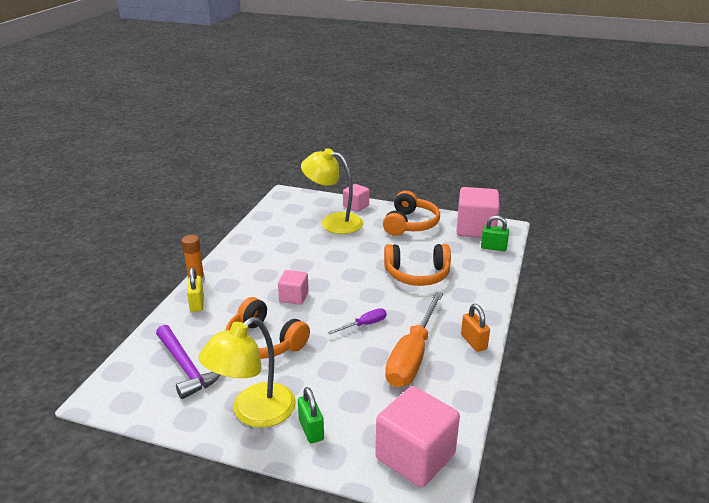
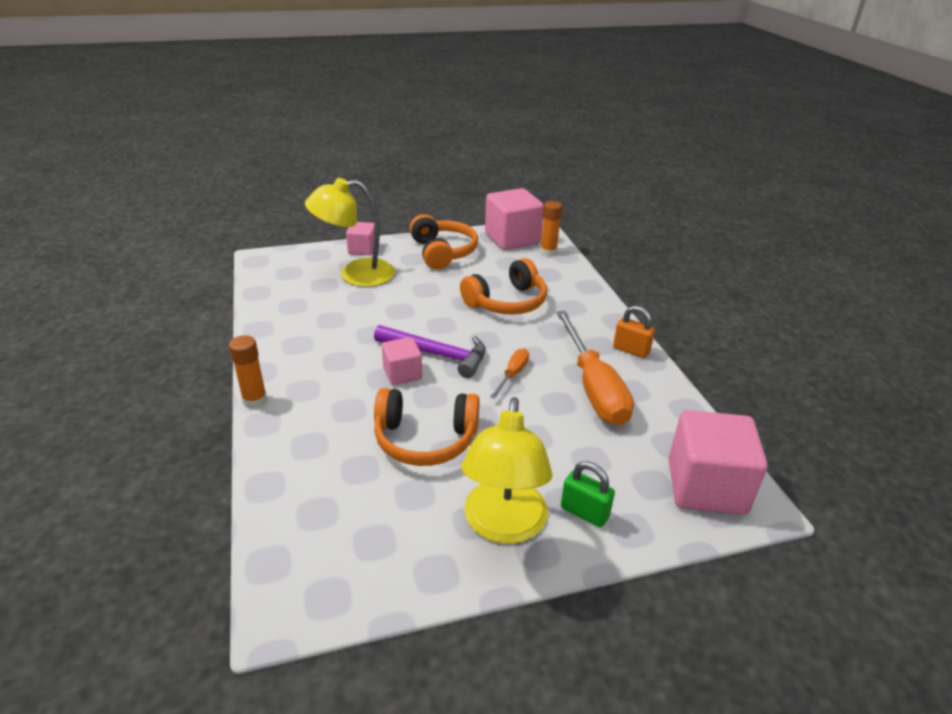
camera: 35 degrees left, 5 degrees up
purple hammer [156,325,220,399] -> purple hammer moved to [374,325,486,378]
yellow padlock [187,267,204,312] -> none
purple screwdriver [328,308,387,334] -> orange screwdriver [490,349,529,399]
green padlock [481,215,509,251] -> orange glue stick [540,201,562,256]

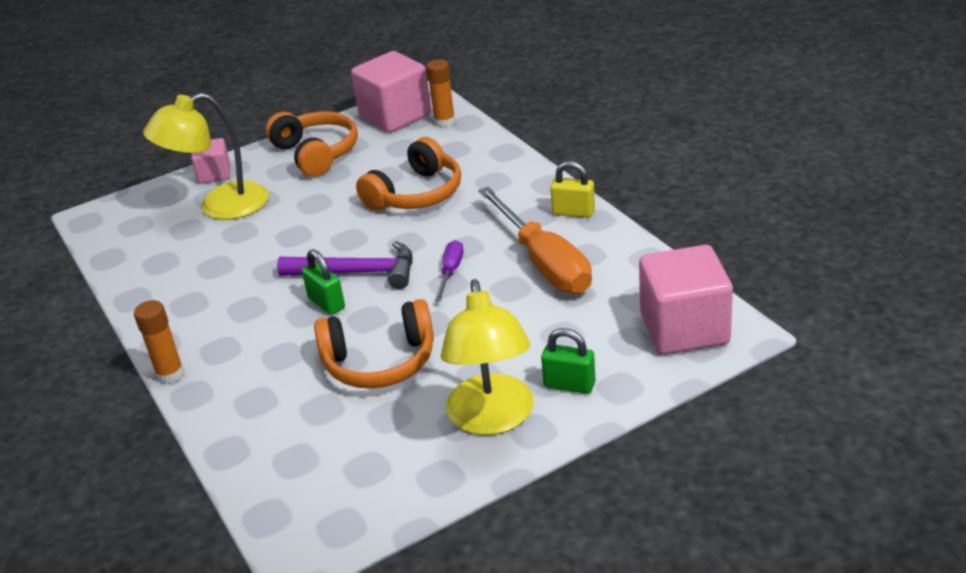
camera: 10 degrees left, 0 degrees up
pink cube [382,337,422,385] -> green padlock [302,249,345,315]
orange screwdriver [490,349,529,399] -> purple screwdriver [435,240,463,301]
orange padlock [613,306,655,358] -> yellow padlock [550,161,595,218]

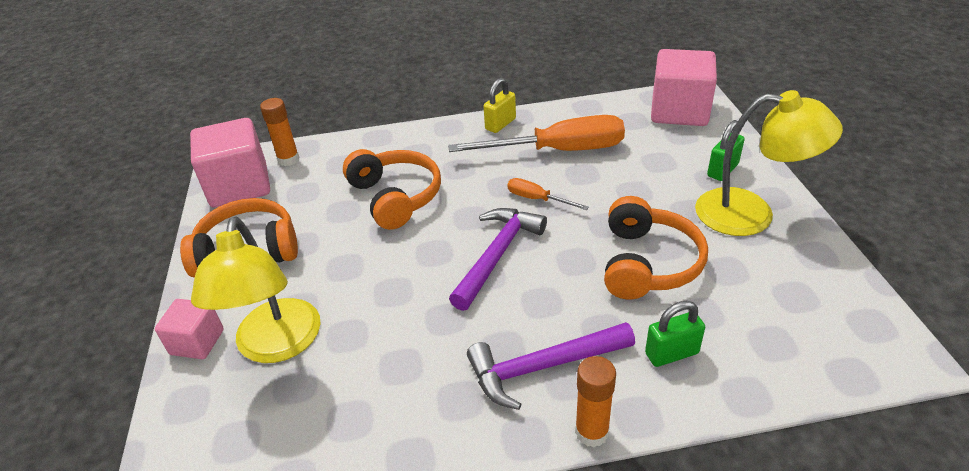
camera: 70 degrees left, 5 degrees up
green padlock [302,249,345,315] -> green padlock moved to [645,301,705,367]
purple screwdriver [435,240,463,301] -> orange screwdriver [508,178,589,210]
none -> purple hammer [467,322,635,410]

